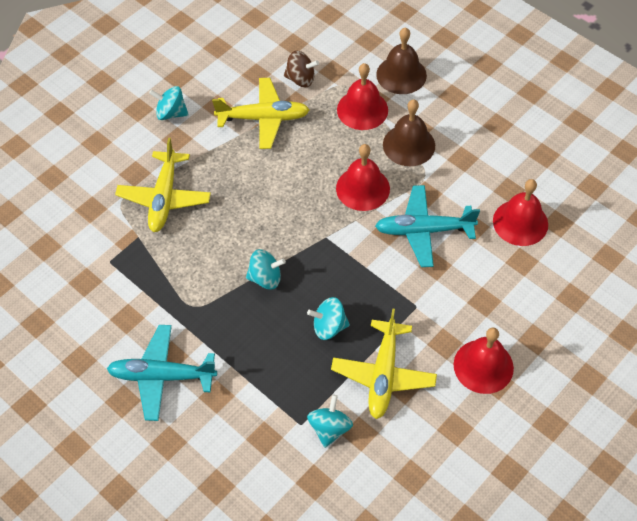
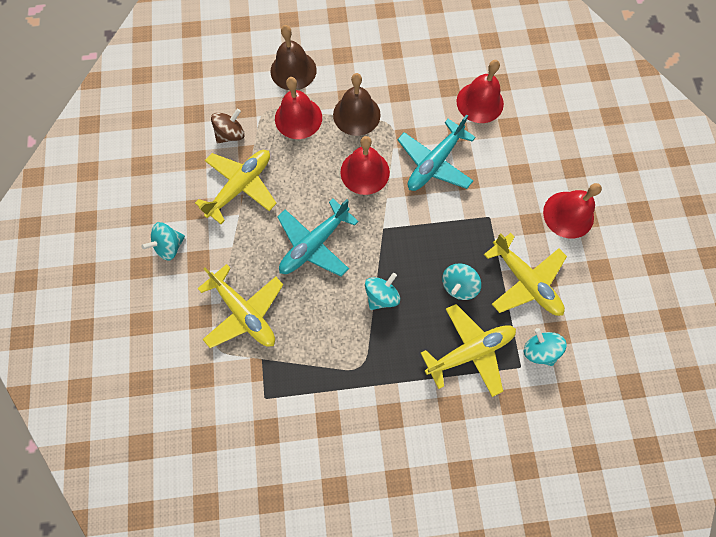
camera: 50 degrees left, 15 degrees up
turquoise plane [107,325,217,421] -> turquoise plane moved to [277,199,359,277]
none -> yellow plane [421,304,516,397]

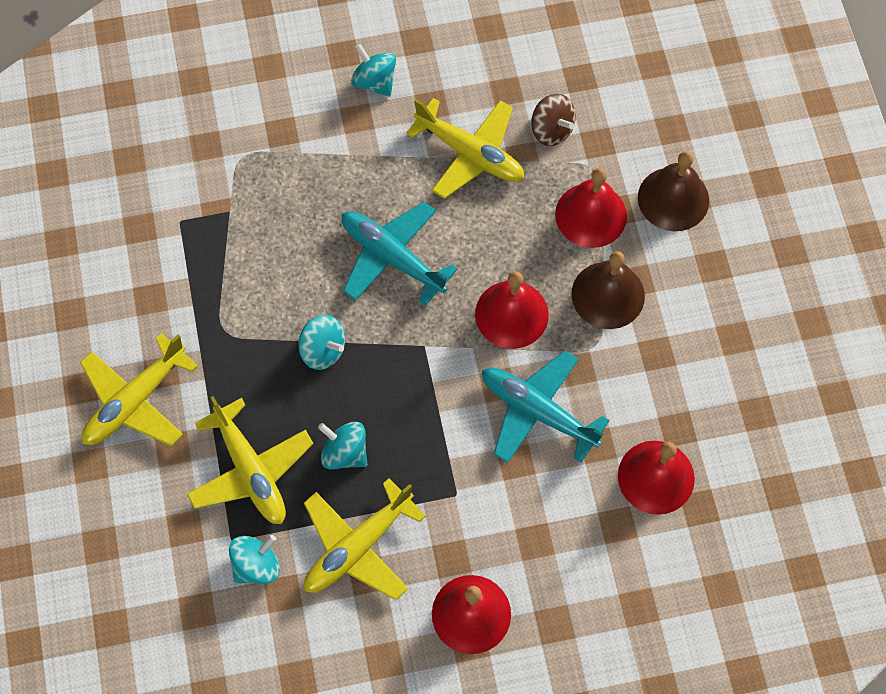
camera: 85 degrees right, 5 degrees down
yellow plane [197,264,283,348] -> yellow plane moved to [80,333,198,446]

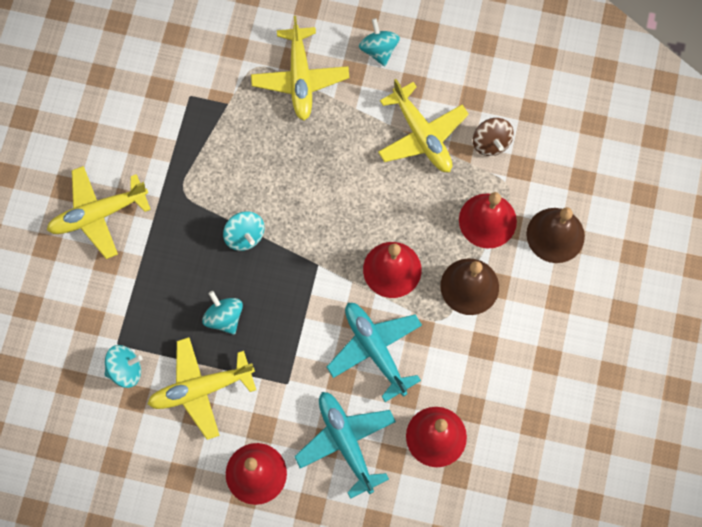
camera: 25 degrees right, 5 degrees up
yellow plane [187,396,314,524] -> yellow plane moved to [251,16,349,120]
turquoise plane [341,202,458,306] -> turquoise plane moved to [294,392,396,499]

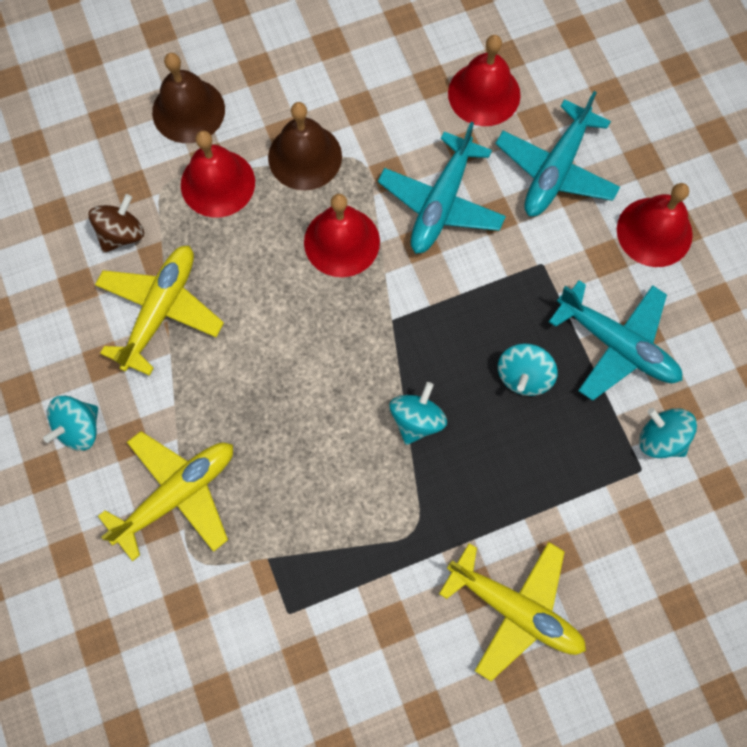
camera: 125 degrees left, 0 degrees up
yellow plane [148,337,256,440] -> turquoise plane [549,280,683,401]

